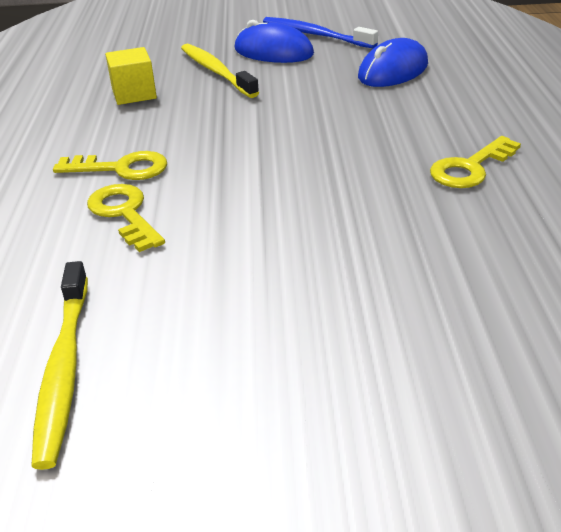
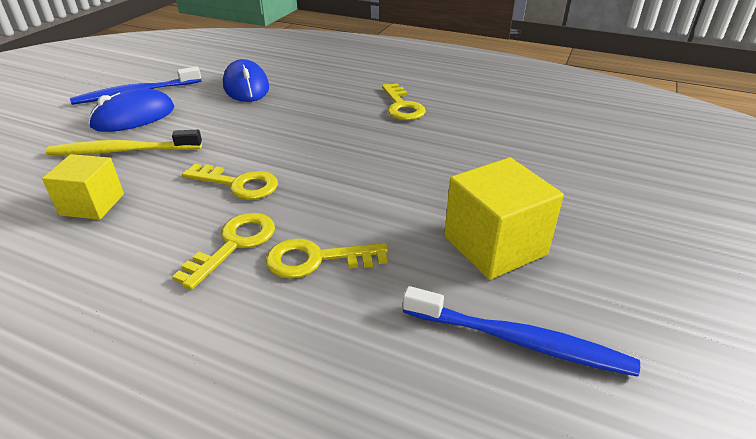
camera: 65 degrees left, 0 degrees up
yellow toothbrush [31,261,88,470] -> blue toothbrush [403,286,640,377]
none -> yellow key [182,164,278,200]
none -> yellow cube [444,157,564,280]

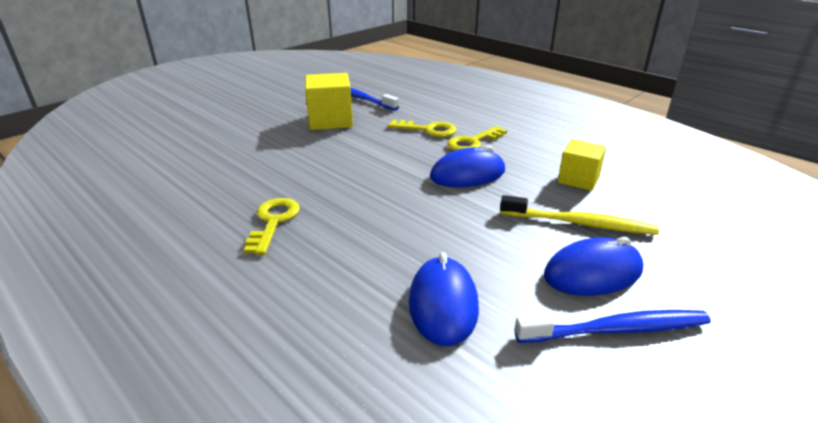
camera: 160 degrees left, 5 degrees down
yellow key [182,164,278,200] -> blue mouse [430,145,505,187]

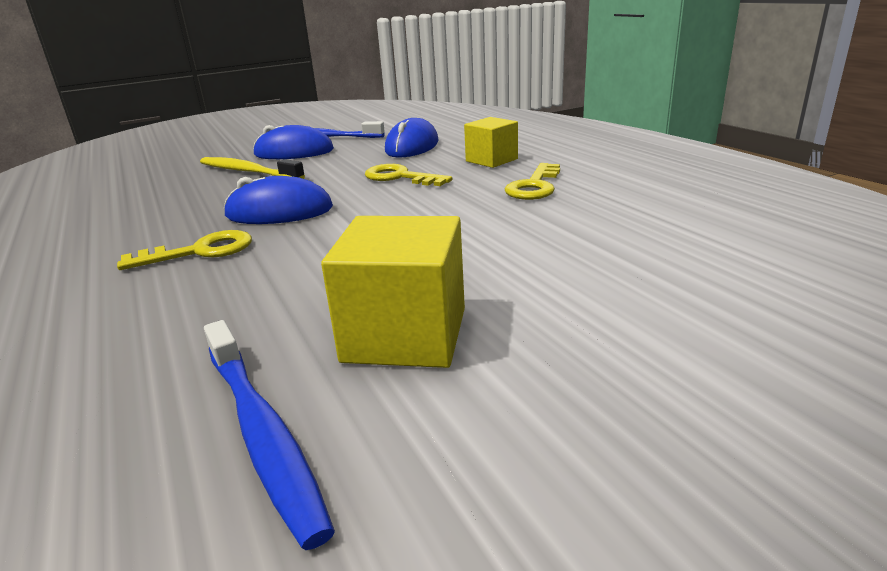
camera: 160 degrees left, 5 degrees down
yellow key [388,120,457,137] -> yellow key moved to [365,164,452,186]
yellow cube [558,139,606,191] -> yellow cube moved to [464,117,518,168]

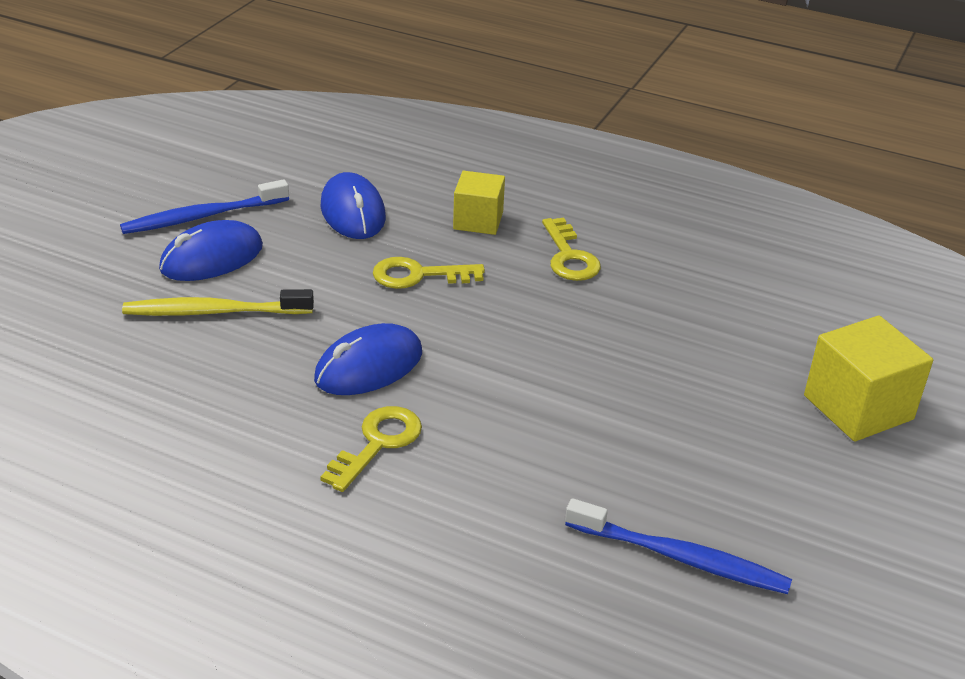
camera: 40 degrees left, 10 degrees up
yellow cube [321,216,465,368] -> yellow cube moved to [804,315,933,442]

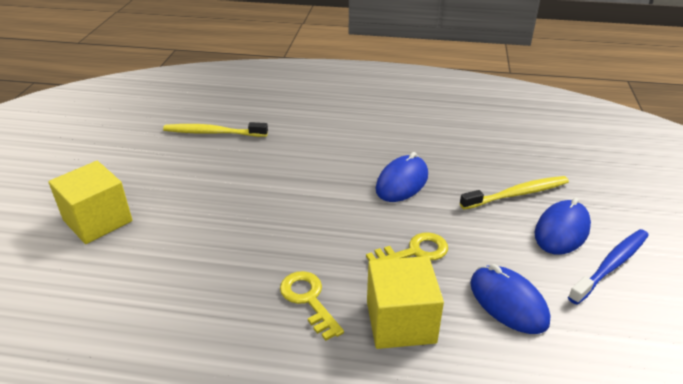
camera: 165 degrees right, 0 degrees up
yellow key [320,406,422,492] -> none
yellow cube [453,171,505,235] -> yellow cube [367,256,444,349], size x1.52
blue toothbrush [565,498,792,594] -> yellow toothbrush [163,122,268,137]

